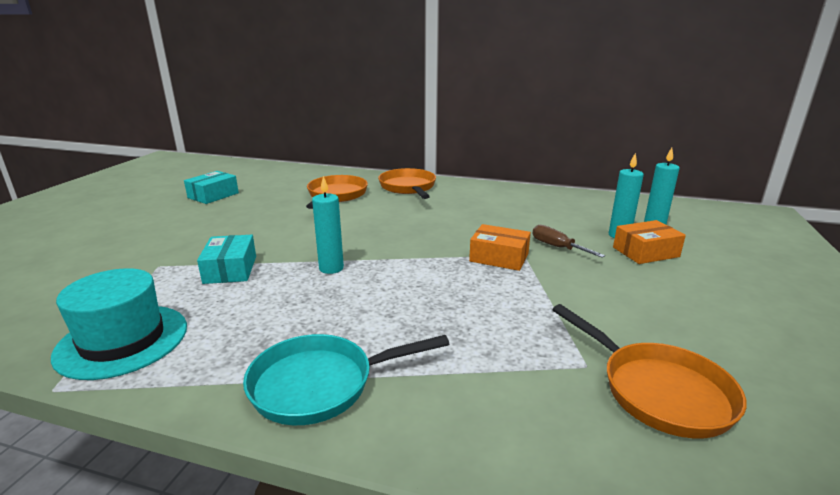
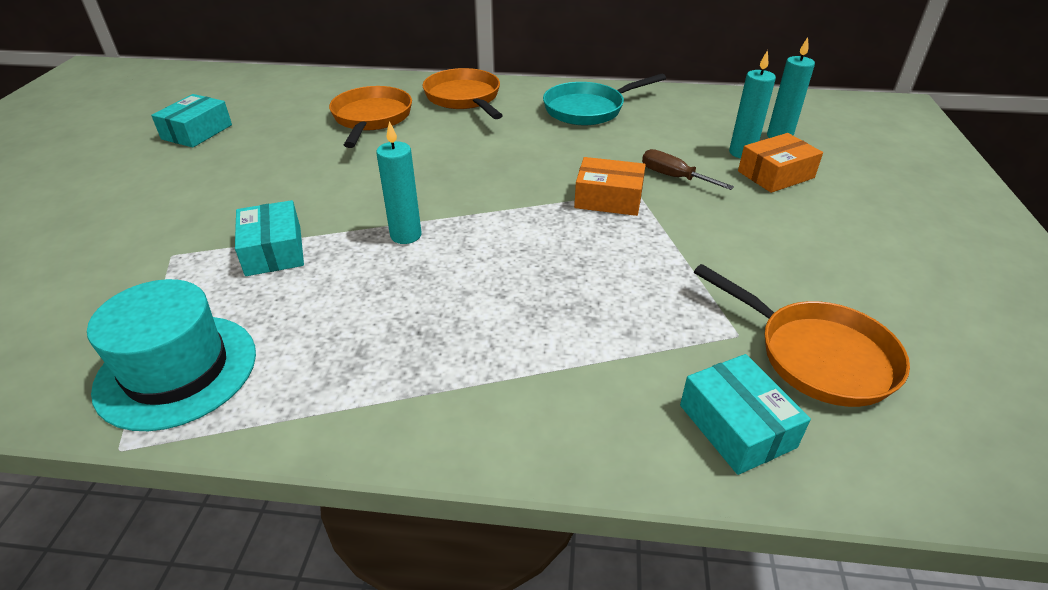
camera: 10 degrees left, 15 degrees up
turquoise pan [243,334,449,425] -> turquoise pan moved to [543,74,666,125]
none -> turquoise box [680,354,811,475]

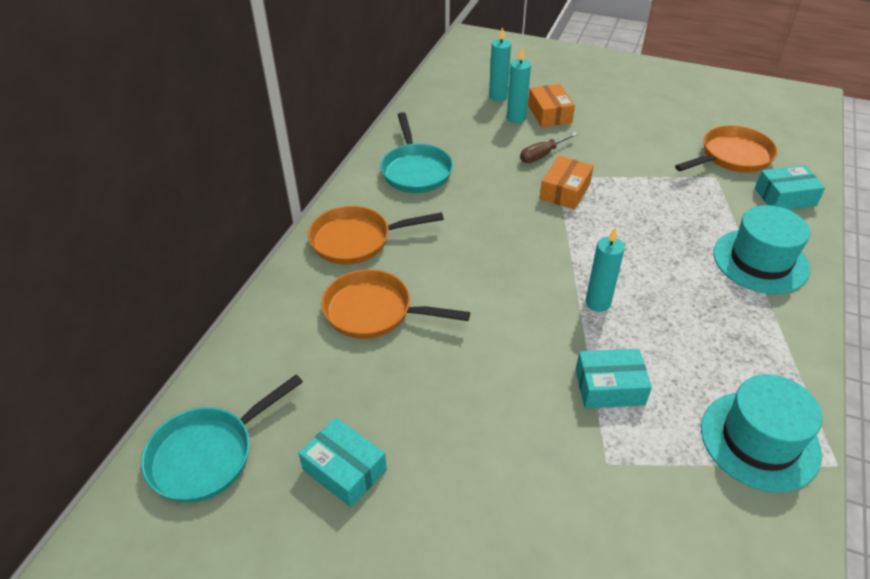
camera: 75 degrees left, 5 degrees up
none -> turquoise pan [141,374,303,503]
none -> turquoise hat [713,205,810,294]

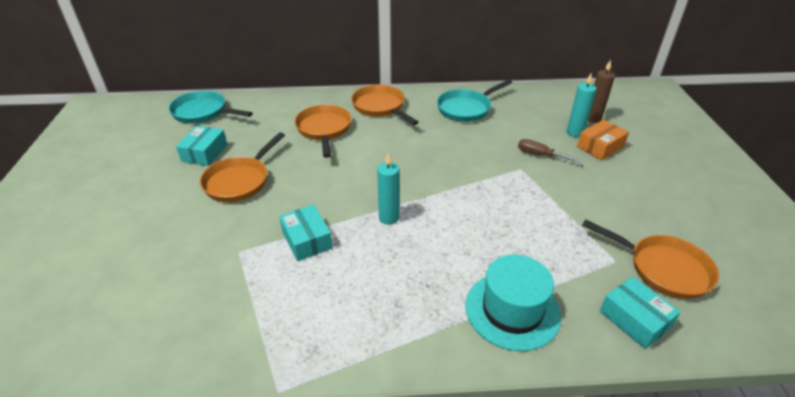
camera: 65 degrees right, 5 degrees down
turquoise candle [489,27,511,101] -> brown candle [588,60,615,123]
orange box [540,156,594,210] -> none
turquoise hat [701,374,823,492] -> none
none -> orange pan [200,132,285,202]

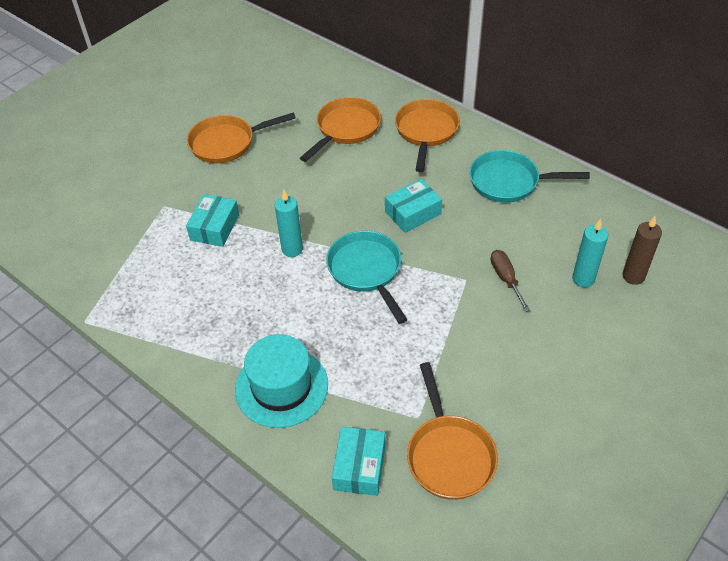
camera: 45 degrees right, 10 degrees up
turquoise pan [168,90,253,123] -> turquoise pan moved to [326,231,407,324]
turquoise box [176,126,227,166] -> turquoise box moved to [385,179,442,233]
orange box [577,120,629,161] -> none

